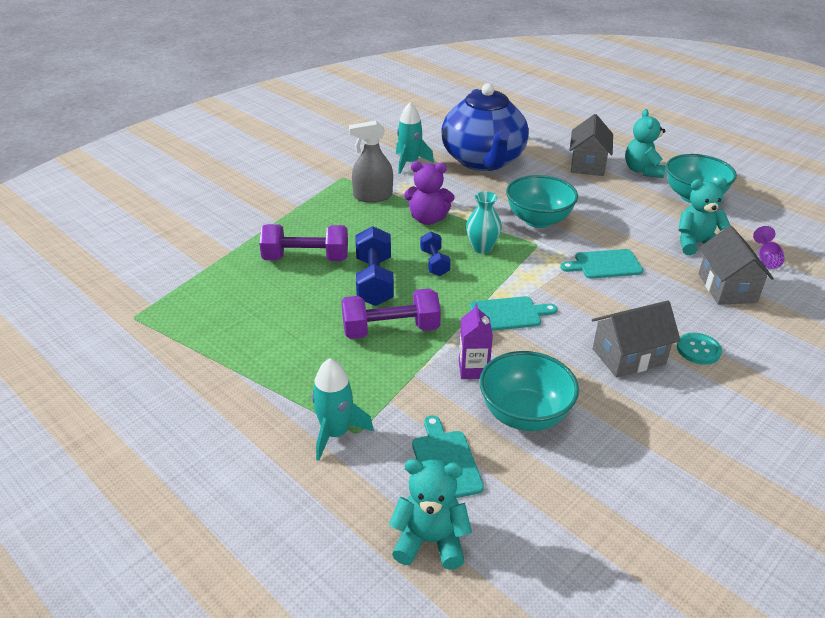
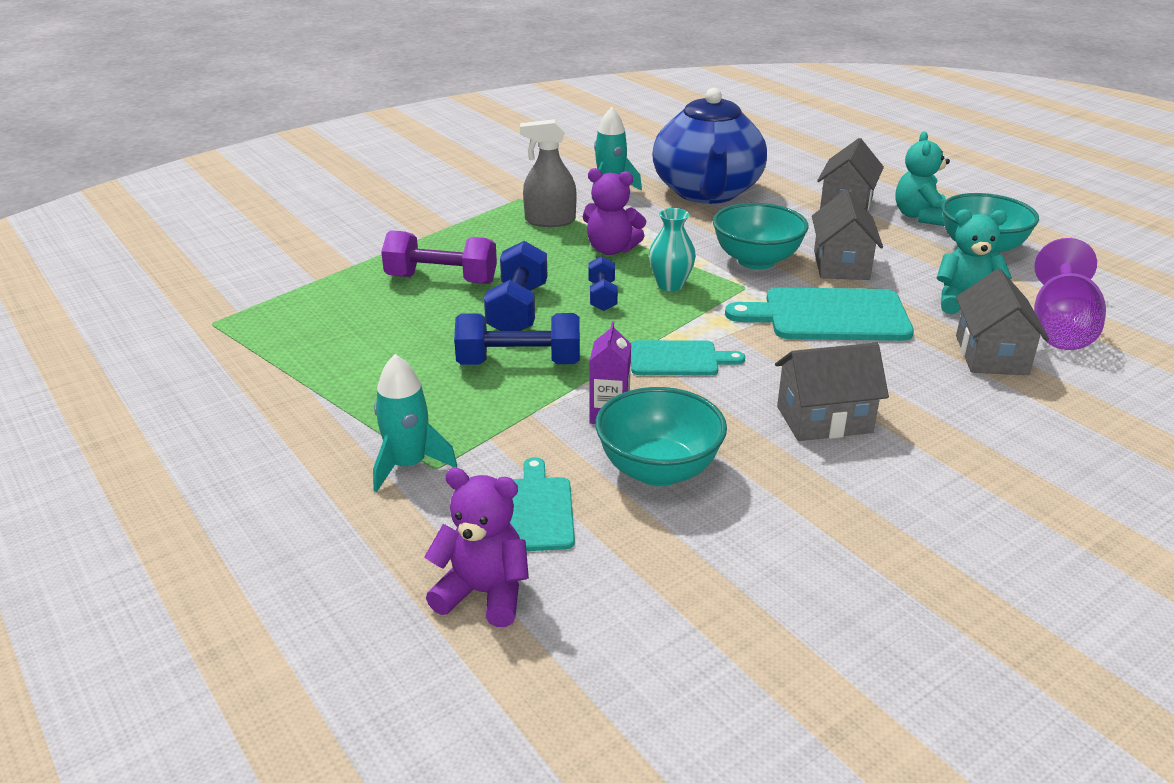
camera: 10 degrees right, 5 degrees down
purple dumbbell [342,288,441,339] -> blue dumbbell [454,313,580,365]
turquoise teddy bear [389,459,472,570] -> purple teddy bear [424,468,529,627]
turquoise cutting board [560,249,643,279] -> turquoise cutting board [725,288,914,341], size x1.68
turquoise button [677,333,722,365] -> none
purple goblet [753,226,785,269] -> purple goblet [1034,238,1106,350], size x2.06
none -> grey house [812,190,883,280]

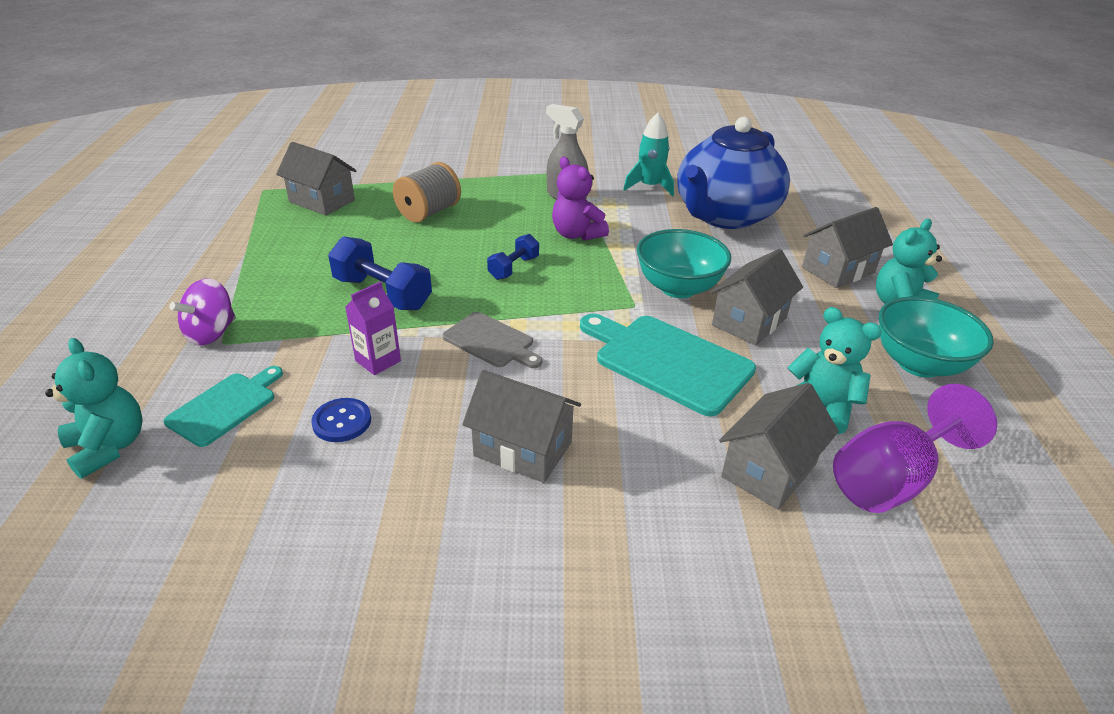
camera: 35 degrees right, 5 degrees up
turquoise rocket [373,354,457,492] -> purple spinning top [169,278,236,346]
purple dumbbell [381,230,497,284] -> grey spool [393,162,461,223]
purple teddy bear [424,468,529,627] -> turquoise teddy bear [45,338,143,479]
blue dumbbell [484,241,547,331] -> none
turquoise bowl [595,387,727,486] -> blue button [311,398,371,442]
turquoise cutting board [631,340,745,375] -> grey cutting board [443,312,542,368]
turquoise vase [649,208,696,291] -> none
none -> grey house [276,142,357,216]

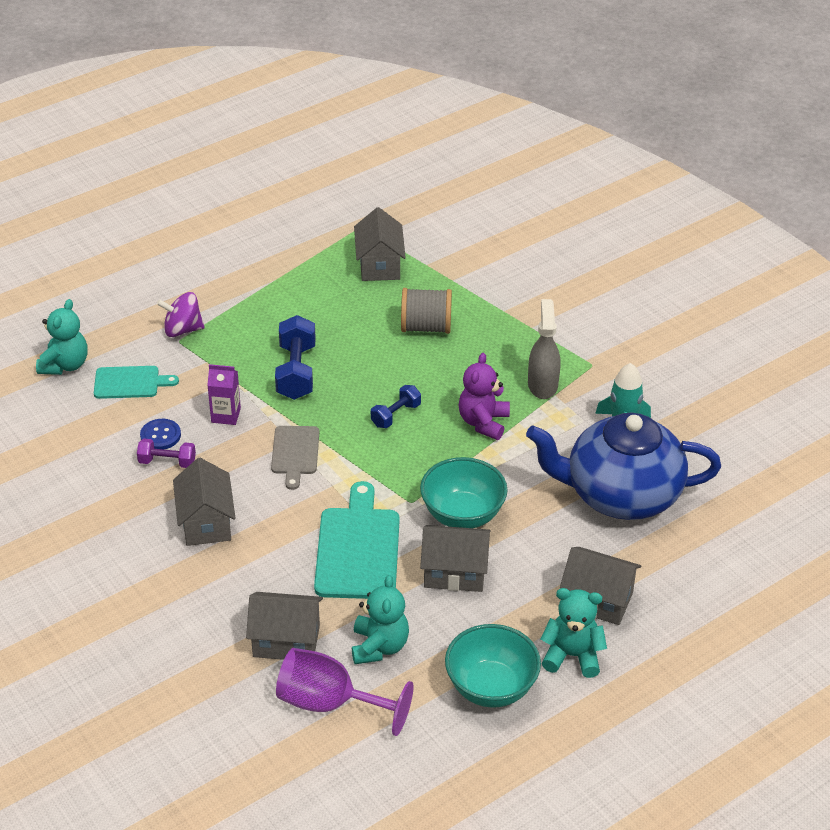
camera: 55 degrees right, 5 degrees up
blue dumbbell [487,234,539,280] -> blue dumbbell turned 45 degrees counterclockwise [371,385,421,428]
none -> purple dumbbell [137,438,196,468]

